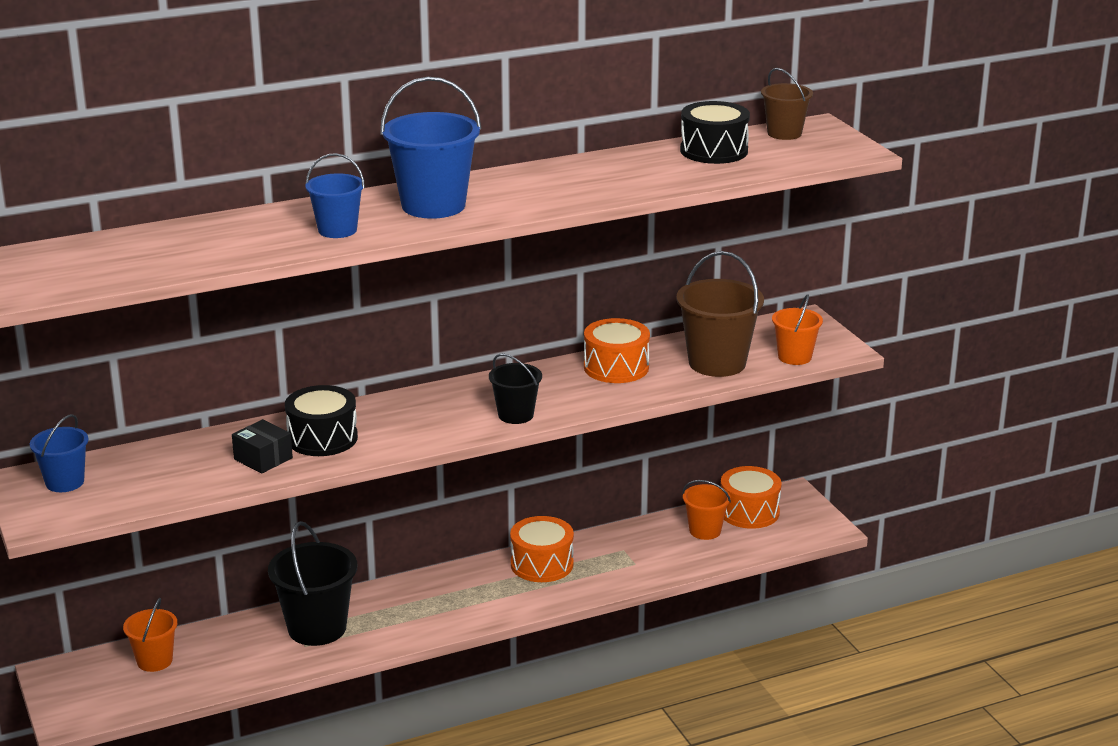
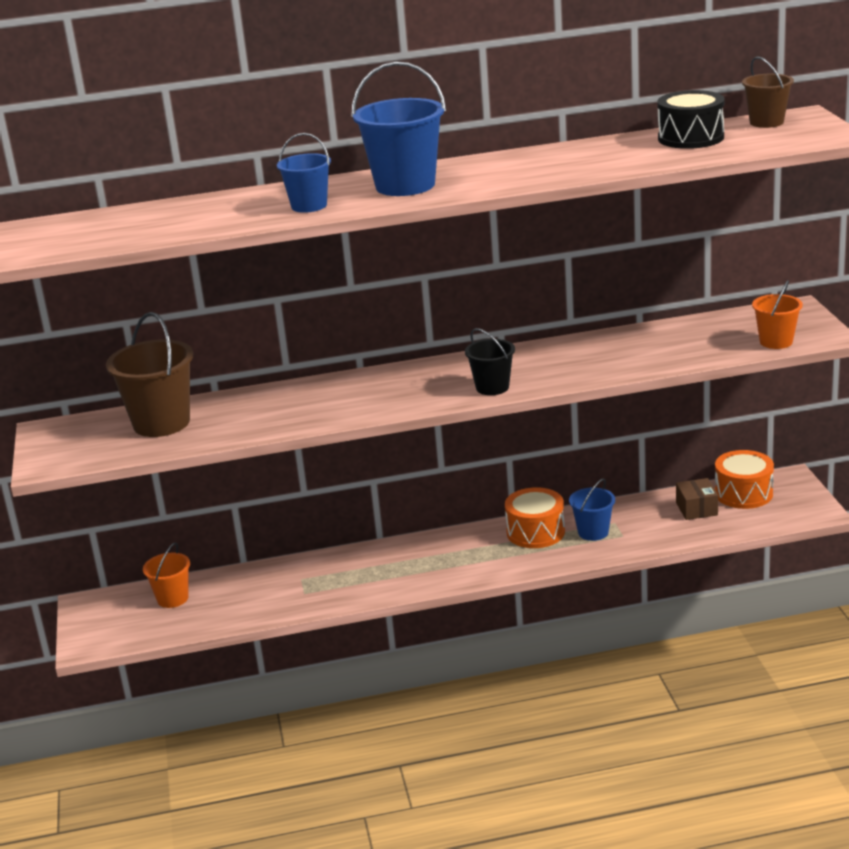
camera: 15 degrees right, 0 degrees up
blue bucket [30,414,89,492] -> blue bucket moved to [569,478,615,541]
black box [232,419,293,474] -> none
black bucket [268,521,357,646] -> none
black drum [285,385,358,456] -> none
orange drum [584,318,650,383] -> none
brown bucket [677,251,764,377] -> brown bucket moved to [106,312,193,437]
orange bucket [682,480,731,540] -> brown box [676,478,718,520]

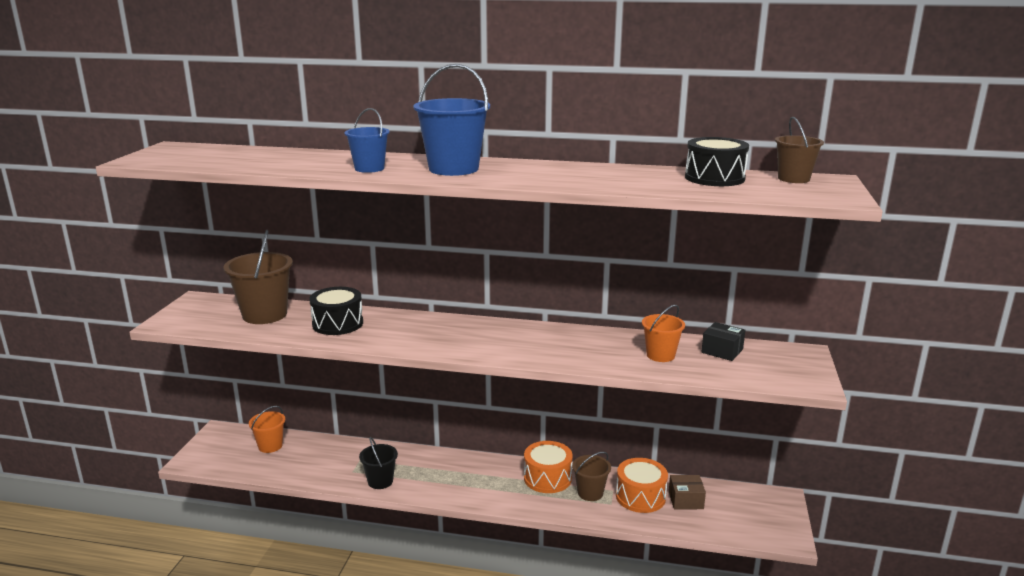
camera: 20 degrees right, 5 degrees down
black bucket [465,328,515,395] -> black bucket moved to [359,437,398,489]
blue bucket [569,478,615,541] -> brown bucket [572,452,611,501]
brown box [676,478,718,520] -> brown box turned 75 degrees clockwise [669,475,706,509]
orange drum [715,450,774,509] -> orange drum moved to [616,458,668,513]
orange bucket [752,280,803,349] -> orange bucket moved to [642,305,685,362]
none -> black drum [309,287,363,335]
none -> black box [701,322,745,361]

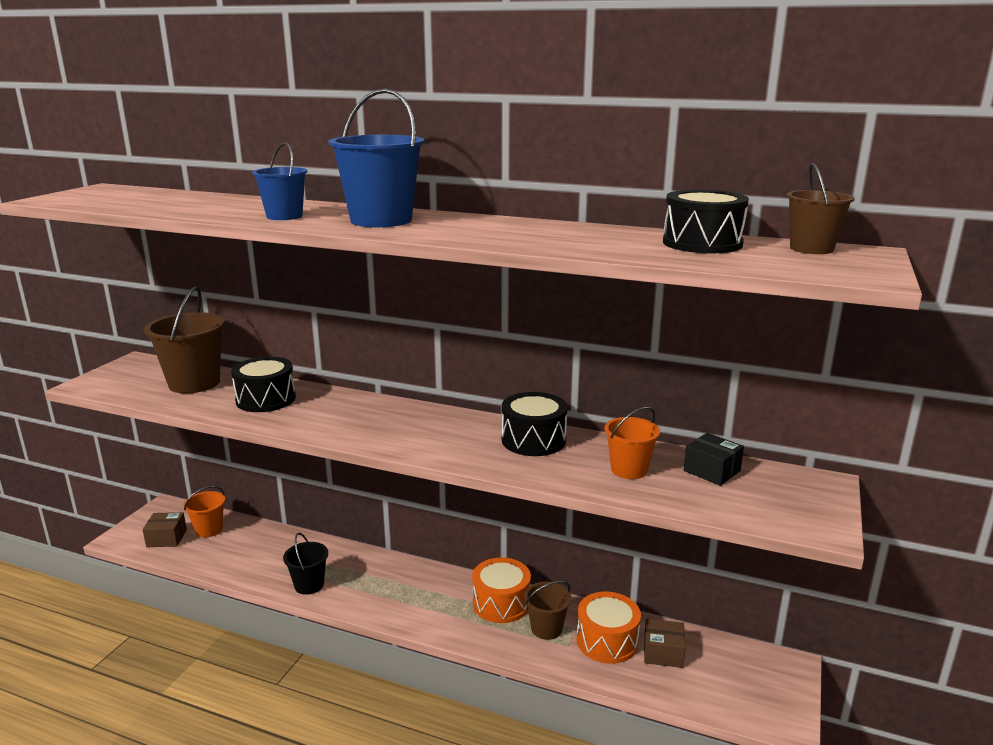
camera: 10 degrees right, 0 degrees up
none -> brown box [143,512,187,547]
none -> black drum [502,392,568,456]

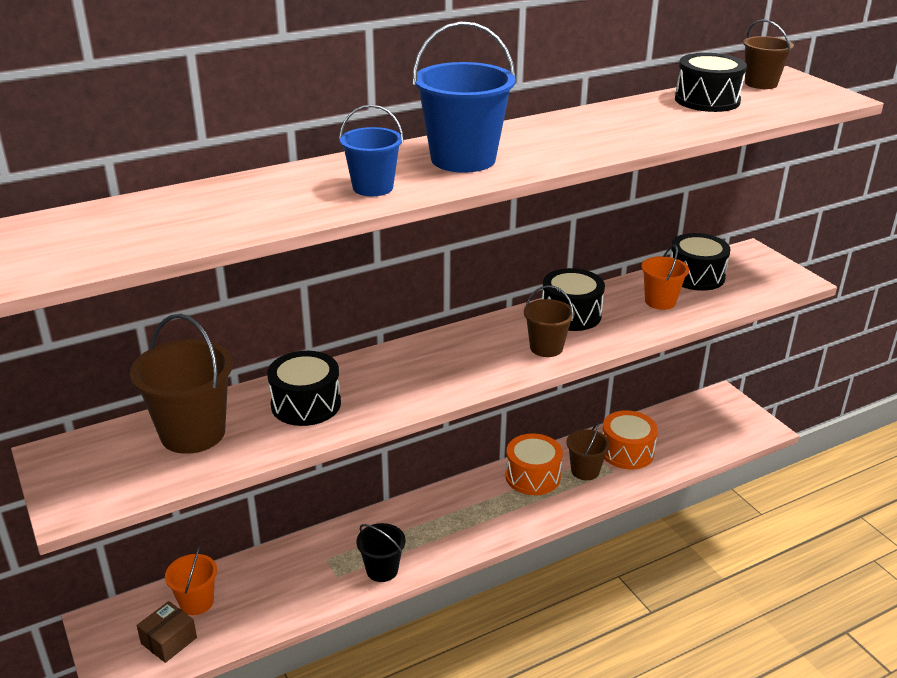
camera: 50 degrees left, 10 degrees up
brown box [644,619,686,668] -> none
black box [684,433,744,486] -> black drum [670,233,731,291]
none -> brown bucket [524,285,575,357]

